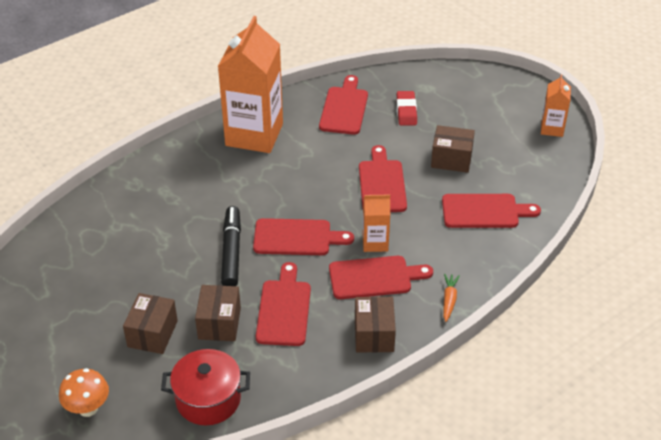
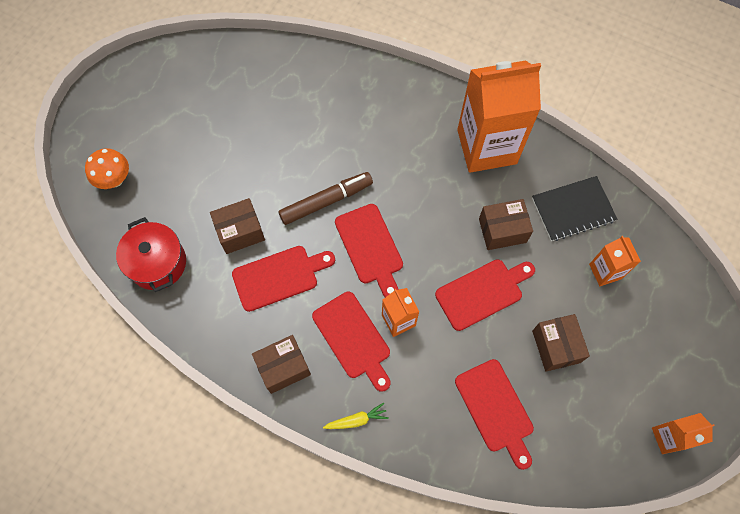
camera: 65 degrees right, 25 degrees up
brown box [123,293,178,354] -> brown box moved to [479,199,533,250]
black marker [221,206,241,286] -> brown marker [278,172,373,225]
red cutting board [319,75,368,135] -> black notebook [532,176,617,241]
red eraser [397,91,417,126] -> orange carton [589,236,641,286]
orange carrot [443,273,460,322] -> yellow carrot [323,403,389,429]

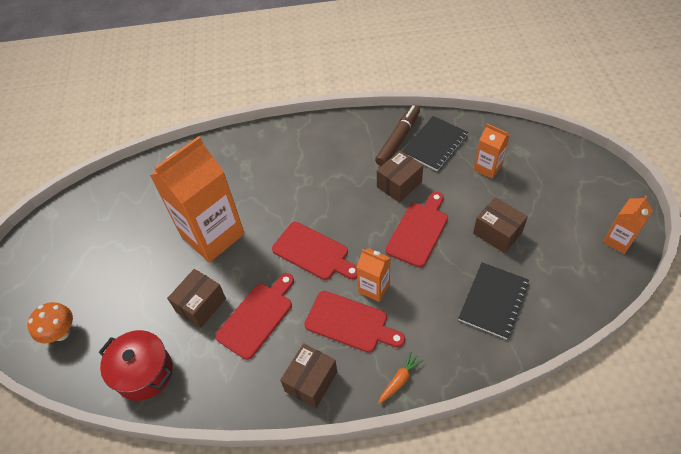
camera: 30 degrees left, 15 degrees down
brown marker [278,172,373,225] -> brown marker moved to [375,105,420,166]
yellow carrot [323,403,389,429] -> orange carrot [378,351,423,404]
red cutting board [455,359,534,470] -> black notebook [458,262,529,339]
orange carton [457,60,541,173] -> orange carton moved to [150,136,245,263]

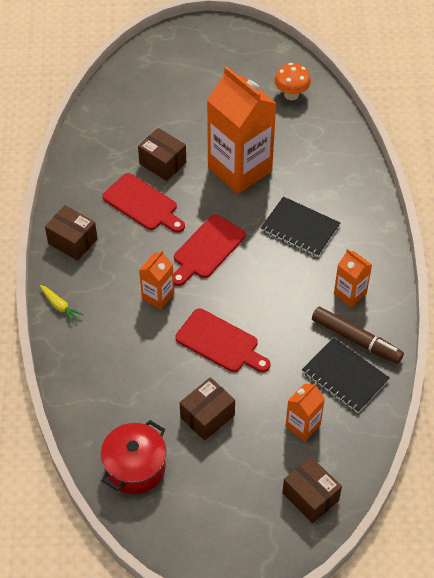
camera: 90 degrees right, 0 degrees up
orange mushroom [27,302,73,343] -> orange mushroom moved to [274,63,311,100]
red pot [99,330,173,401] -> red pot moved to [101,420,167,494]
red cutting board [304,291,405,353] -> none
brown box [377,150,423,203] -> brown box moved to [282,457,342,523]
orange carrot [378,351,423,404] -> yellow carrot [40,285,83,324]
black notebook [458,262,529,339] -> black notebook moved to [261,196,340,257]
orange carton [603,196,653,254] -> orange carton moved to [334,249,372,307]

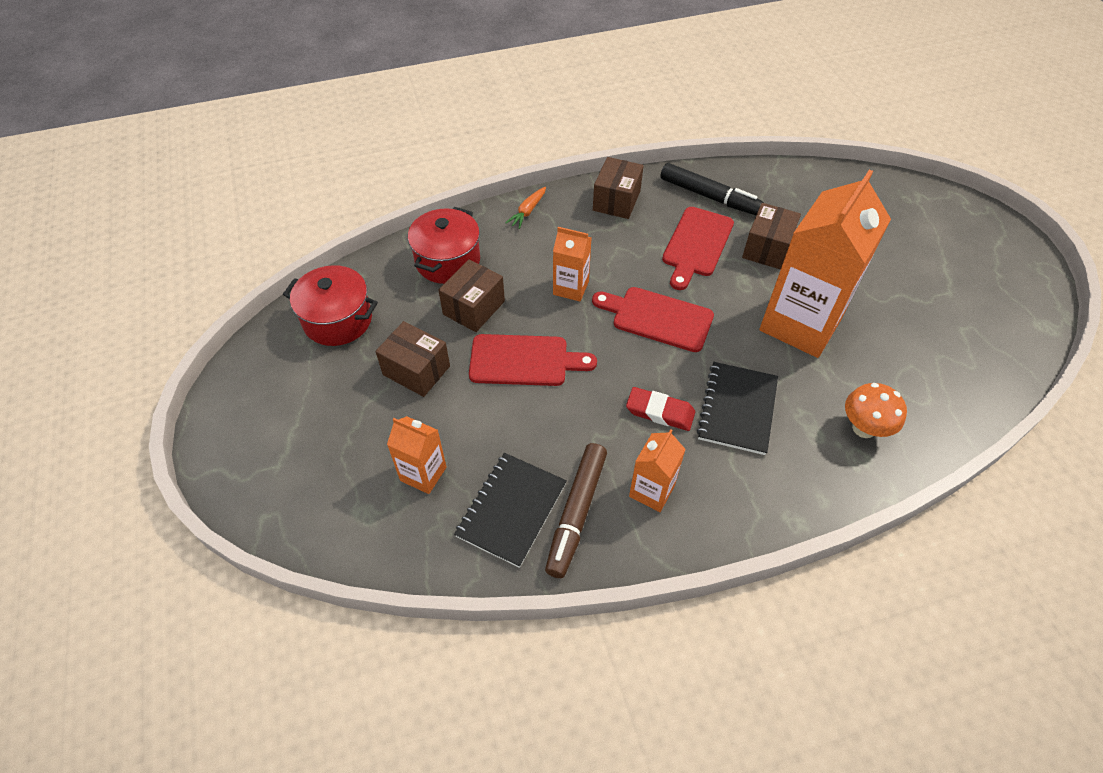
camera: 75 degrees right, 0 degrees up
yellow carrot [40,285,83,324] -> orange carrot [505,187,546,229]
red cutting board [175,308,271,372] -> red cutting board turned 105 degrees counterclockwise [469,334,597,386]
orange mushroom [274,63,311,100] -> orange mushroom moved to [845,383,907,438]
brown box [282,457,342,523] -> brown box moved to [438,259,505,332]
none -> red pot [408,207,480,284]
none -> red eraser [626,387,695,431]
none -> black marker [660,163,764,215]

